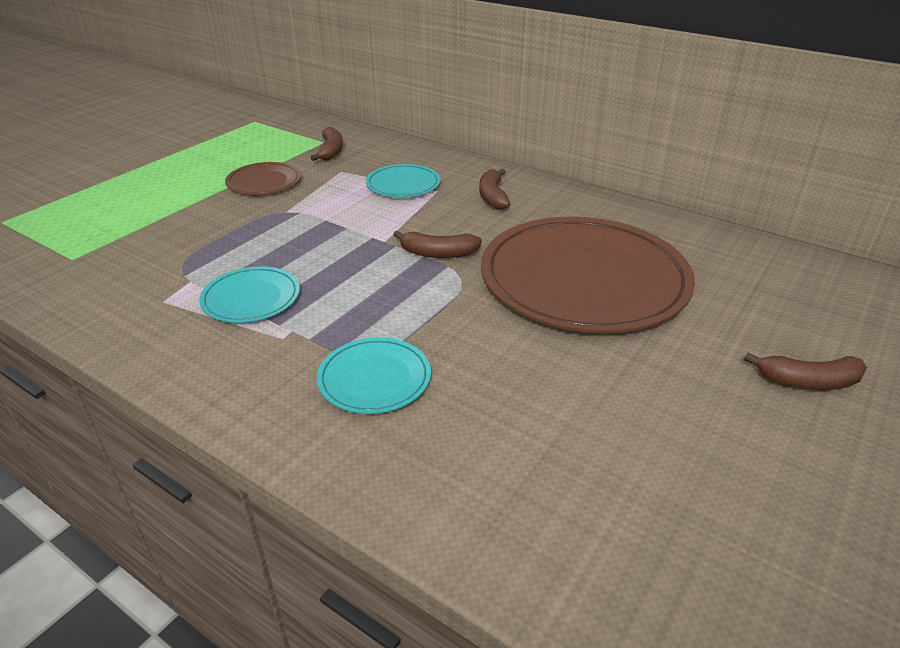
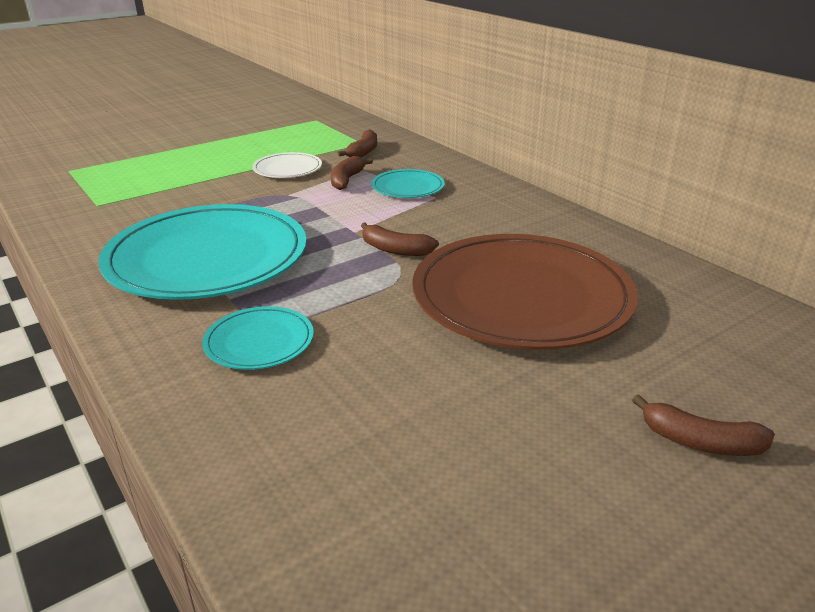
camera: 20 degrees right, 5 degrees down
turquoise plate [199,266,300,323] -> turquoise plate [99,204,307,300], size x2.22
brown plate [225,162,301,195] -> white plate [252,152,322,178]
brown banana [479,169,510,210] -> brown banana moved to [331,156,373,190]

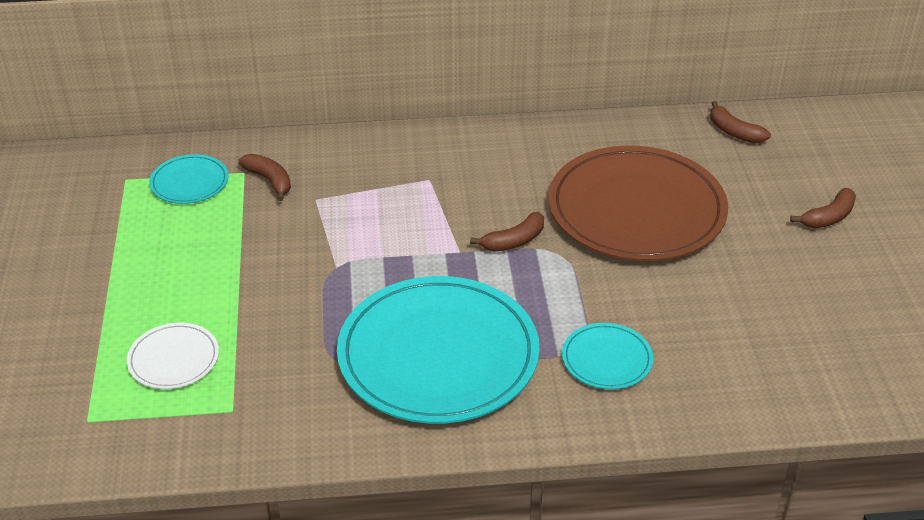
camera: 60 degrees left, 10 degrees up
white plate [252,152,322,178] -> white plate moved to [127,323,219,389]
brown banana [331,156,373,190] -> brown banana moved to [710,101,771,143]
turquoise plate [371,169,445,198] -> turquoise plate moved to [149,154,229,204]

